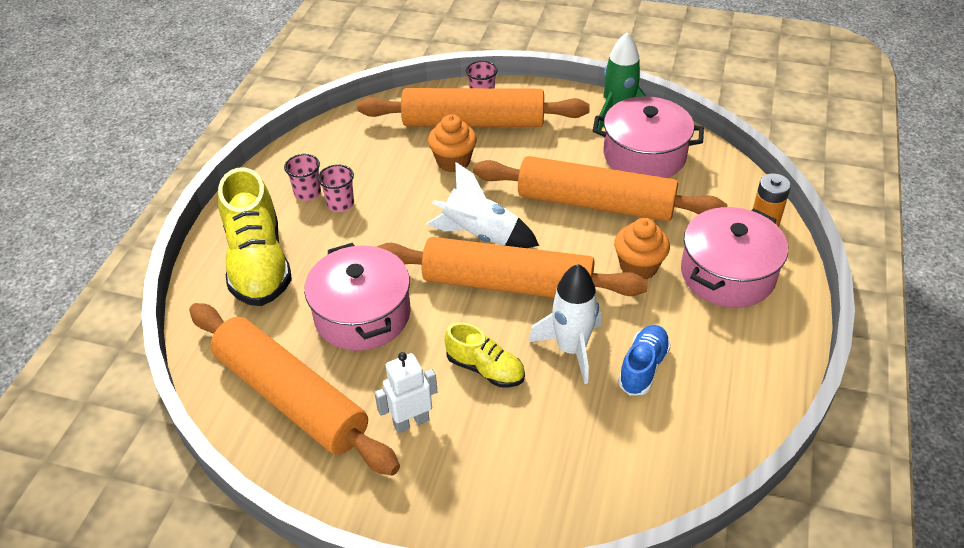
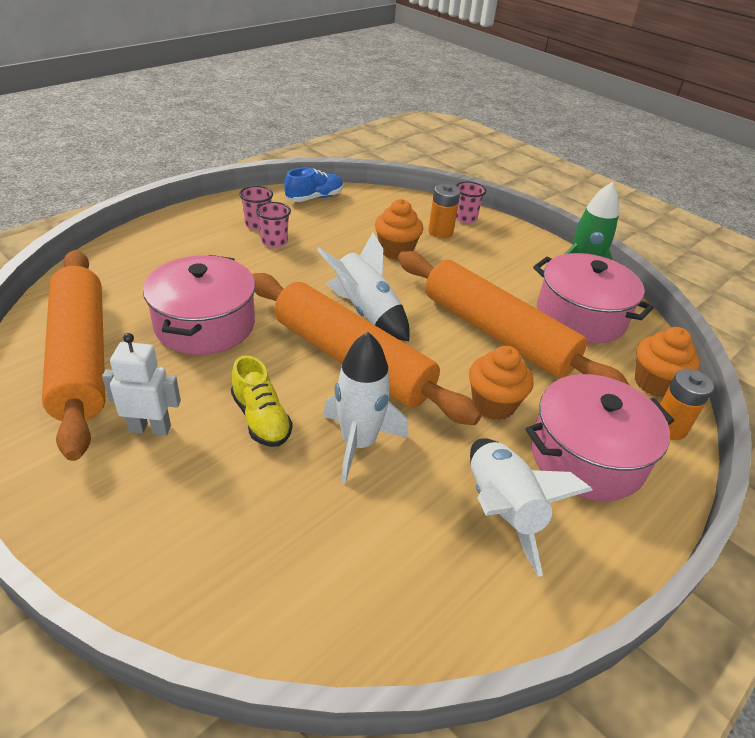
camera: 25 degrees right, 5 degrees down
yellow shoe [218,167,292,306] -> none
orange rolling pin [357,88,590,127] -> orange battery [428,184,460,238]
blue shoe [618,325,671,395] -> blue shoe moved to [284,168,343,202]
none -> white rocket [470,438,593,577]
none -> orange cupcake [635,327,700,397]

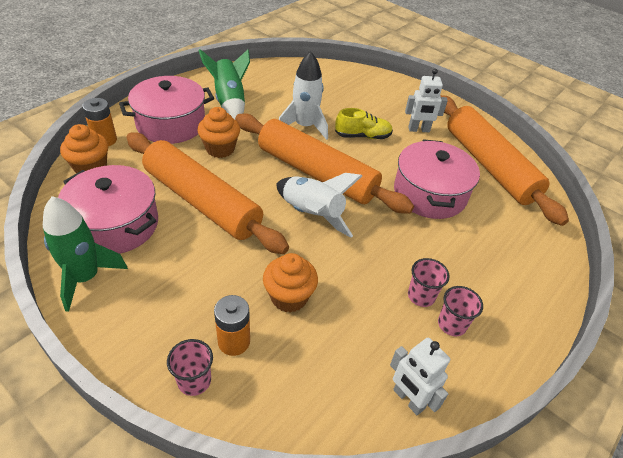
camera: 175 degrees right, 5 degrees up
yellow shoe [231,355,293,447] -> yellow shoe turned 120 degrees clockwise [335,108,393,139]
blue shoe [284,168,343,202] -> white robot [390,338,450,415]
white rocket [470,438,593,577] -> green rocket [198,49,250,119]

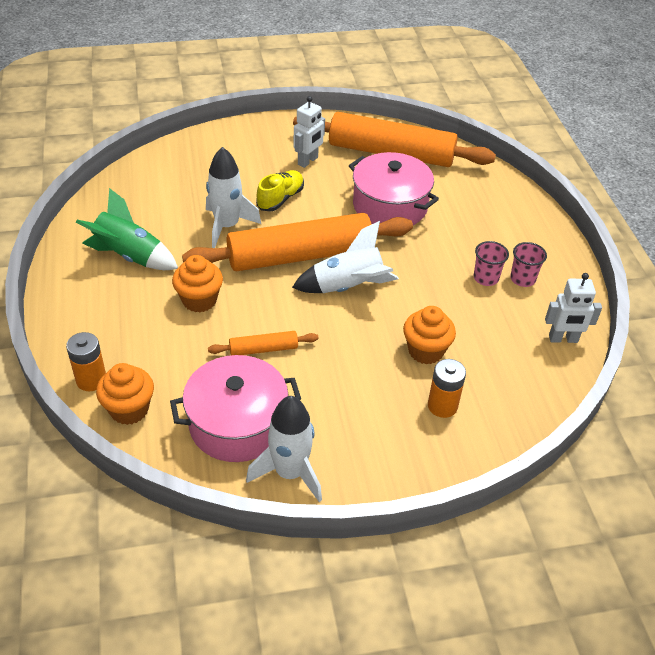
camera: 50 degrees left, 0 degrees up
green rocket [43,196,128,312] -> white rocket [246,396,322,502]
pink pot [119,76,214,144] -> none
orange rolling pin [126,132,289,254] -> orange rolling pin [208,331,318,355], size x0.43
pink cup [167,339,213,396] -> none

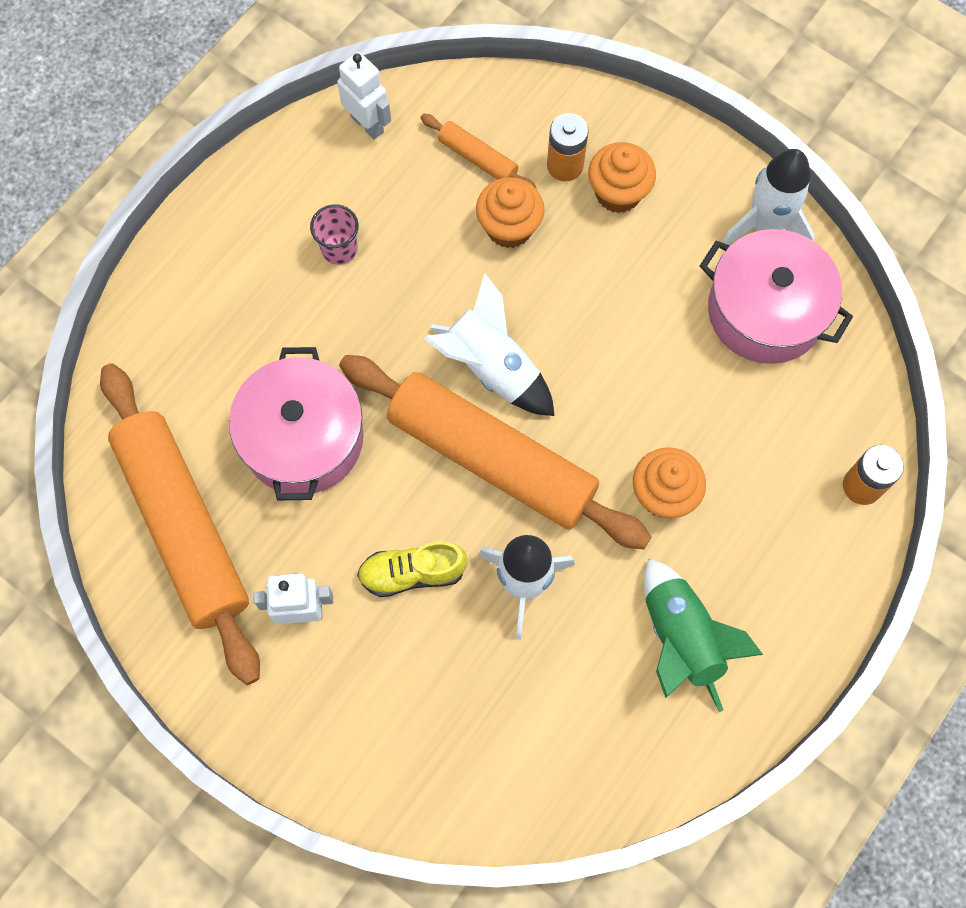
camera: 130 degrees left, 25 degrees up
orange cupcake [96,363,154,425] -> orange cupcake moved to [588,142,656,213]
orange rolling pin [208,331,318,355] -> orange rolling pin moved to [421,114,536,188]
pink cup [510,242,547,287] -> none

